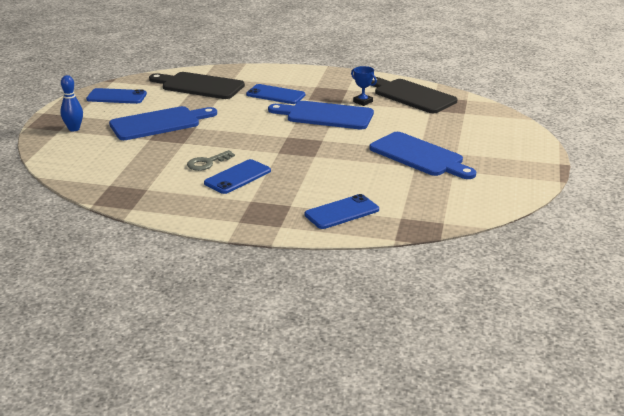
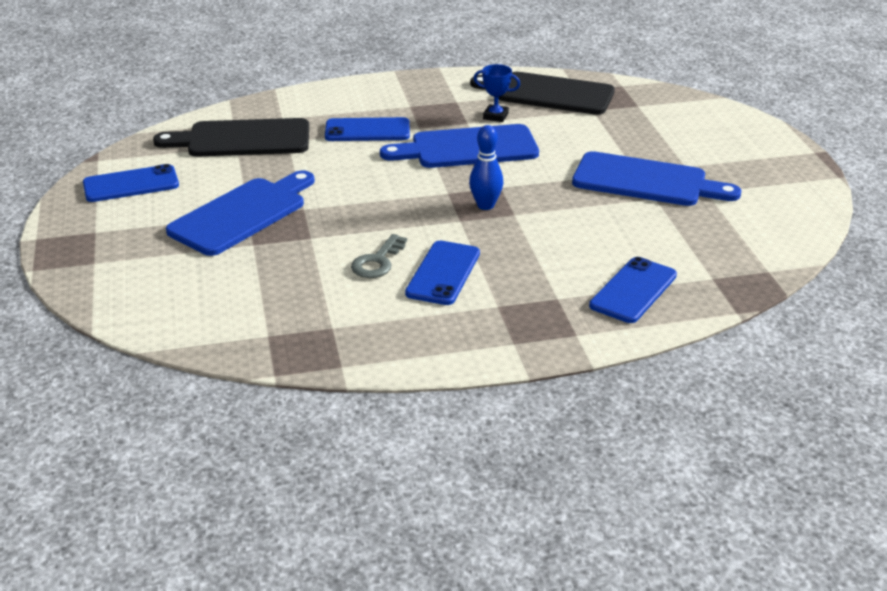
camera: 25 degrees left, 5 degrees up
blue bowling pin [60,75,83,131] -> blue bowling pin moved to [469,125,503,210]

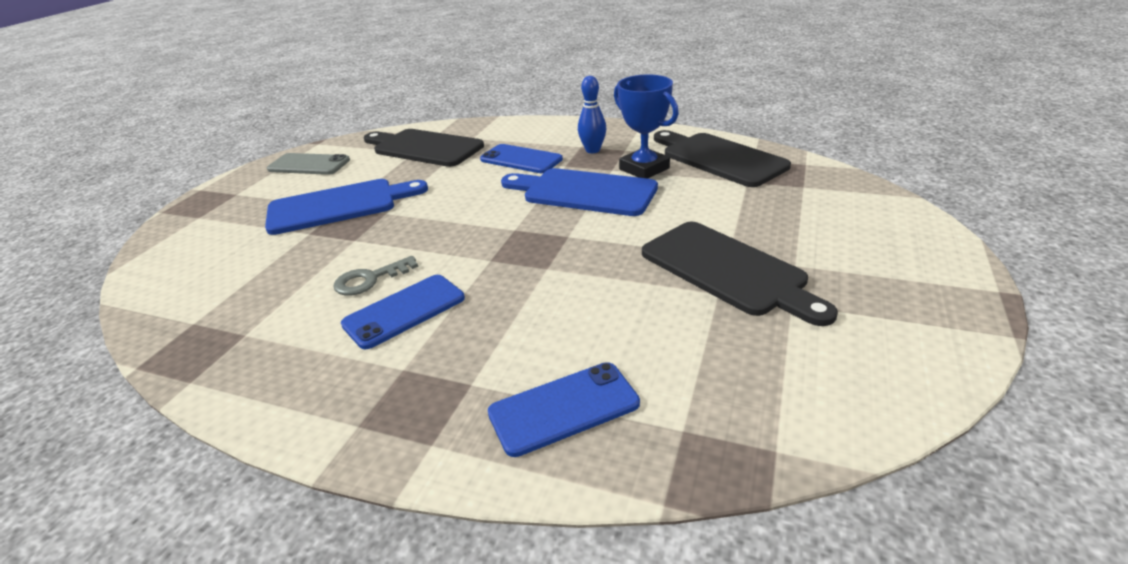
camera: 35 degrees right, 0 degrees up
blue phone [83,164,179,202] -> grey phone [267,153,350,175]
blue bowling pin [469,125,503,210] -> blue bowling pin moved to [578,76,607,153]
blue trophy [474,64,520,122] -> blue trophy [614,74,679,179], size x1.70
blue cutting board [572,151,741,206] -> black cutting board [642,222,838,326]

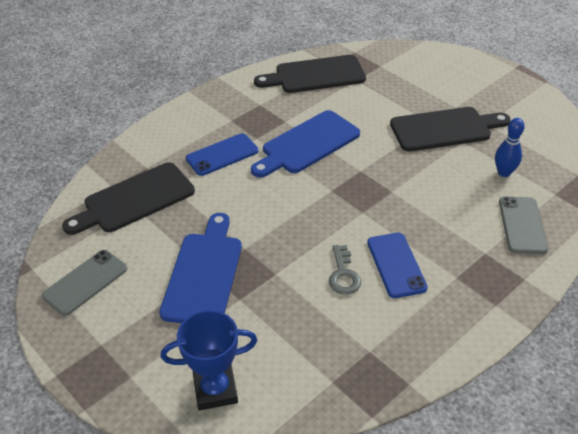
camera: 65 degrees left, 10 degrees up
blue phone [488,362,640,457] -> grey phone [499,197,548,254]
blue bowling pin [578,76,607,153] -> blue bowling pin moved to [495,118,525,177]
blue trophy [614,74,679,179] -> blue trophy moved to [161,310,257,411]

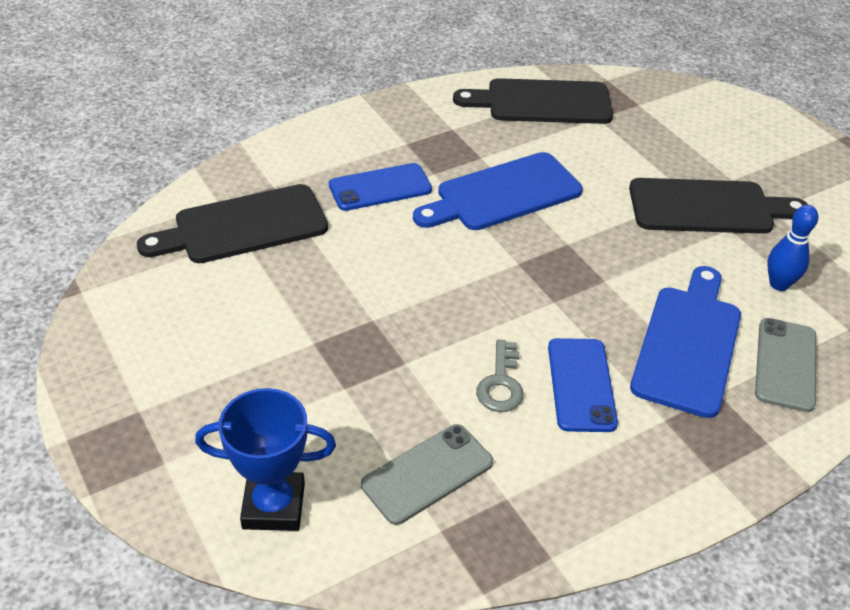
camera: 10 degrees right, 0 degrees up
grey phone [42,250,127,316] -> grey phone moved to [361,424,493,525]
blue cutting board [159,213,242,323] -> blue cutting board moved to [630,266,741,418]

